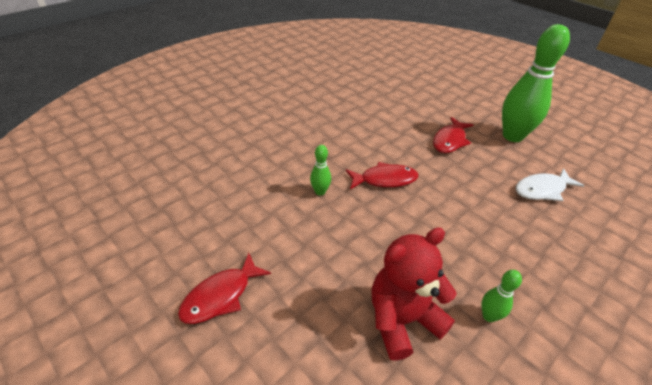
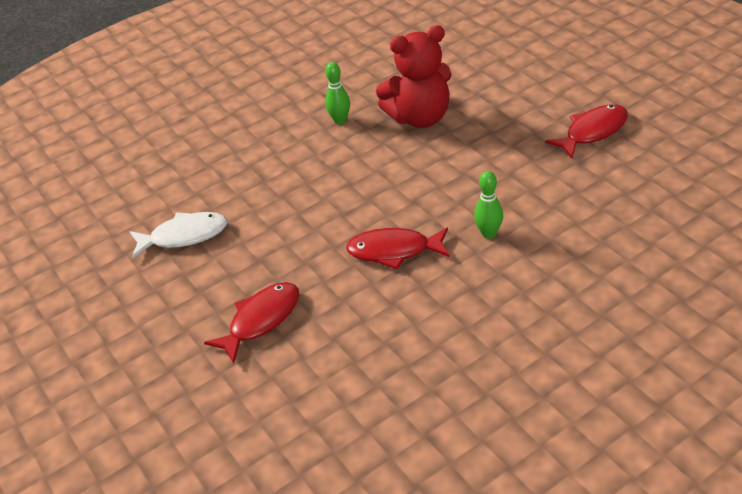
camera: 165 degrees left, 0 degrees up
green bowling pin [502,24,570,142] -> none

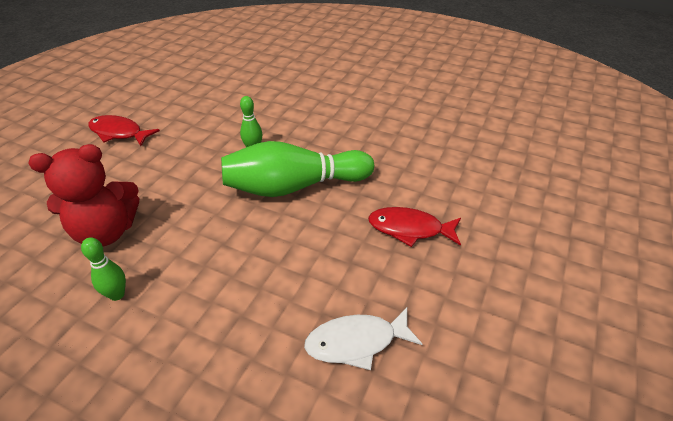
camera: 125 degrees left, 0 degrees up
white fish [129,212,228,259] -> white fish turned 60 degrees counterclockwise [304,308,422,370]
red fish [346,227,450,269] -> green bowling pin [221,141,374,197]
red teddy bear [376,25,452,128] -> red teddy bear turned 120 degrees clockwise [28,144,139,247]

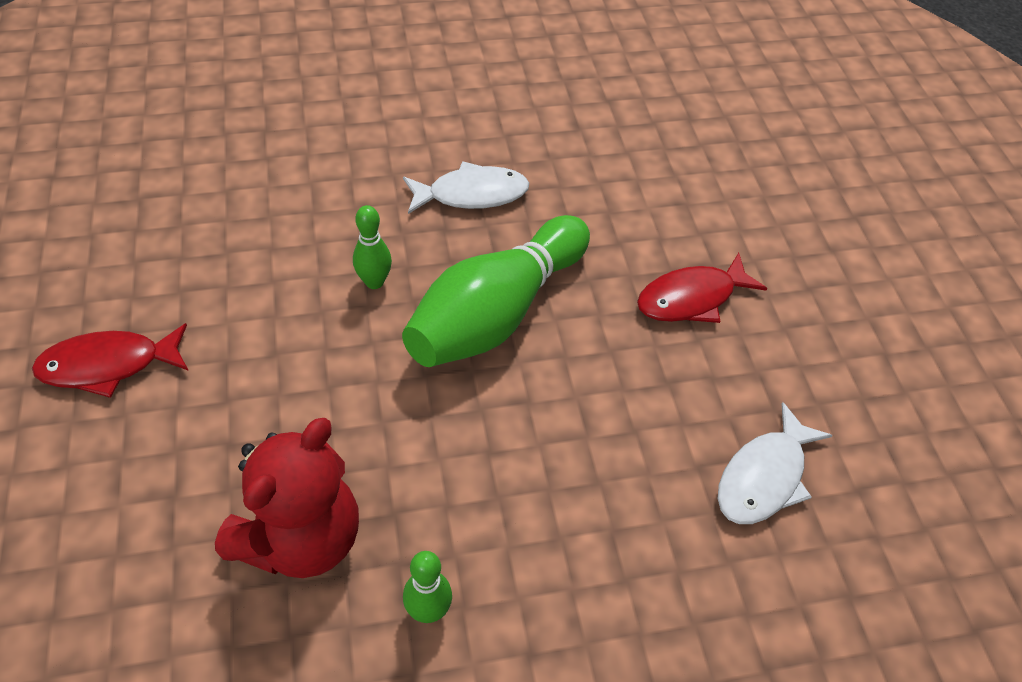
camera: 40 degrees left, 10 degrees up
none -> white fish [403,161,529,214]

